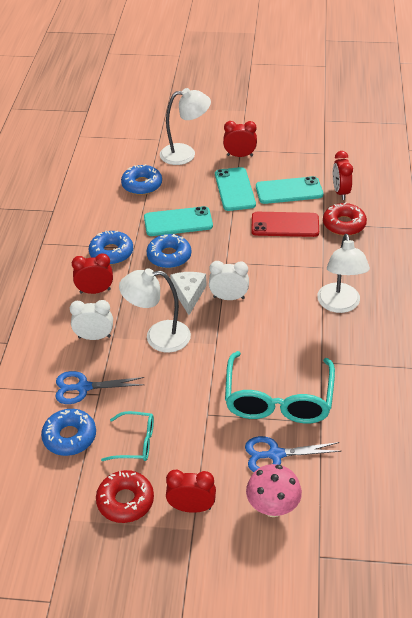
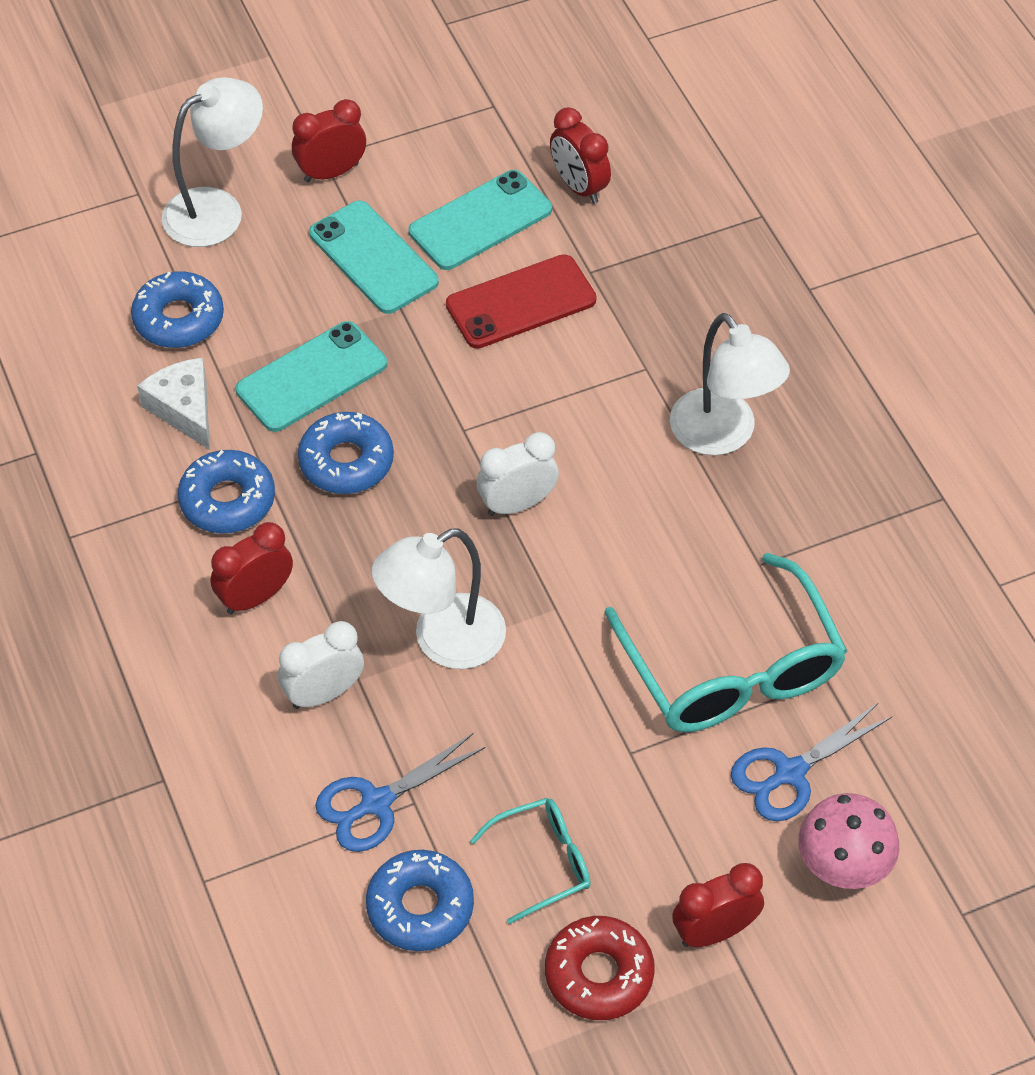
camera: 30 degrees left, 10 degrees up
white cheese [170,272,207,315] -> white cheese moved to [137,358,210,450]
red donut [323,203,367,236] -> none

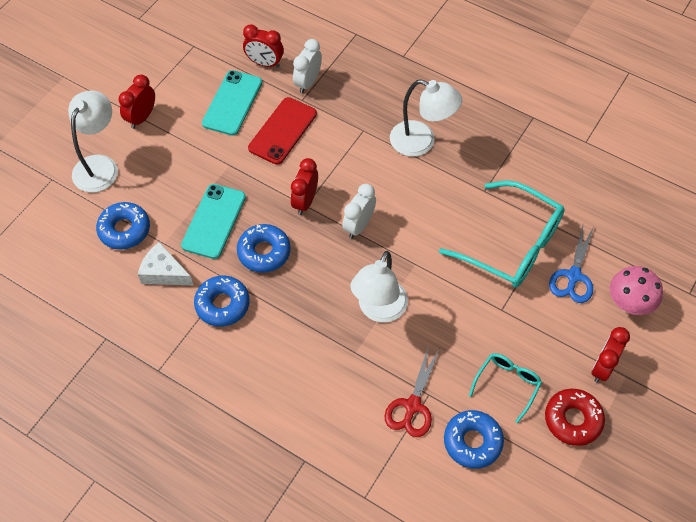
camera: 35 degrees left, 5 degrees up
red clock [211,522,293,614] -> red clock moved to [291,158,318,215]
white clock [278,621,364,709] -> white clock moved to [293,39,322,93]
turquoise phone [309,200,439,314] -> none
blue scissors [315,733,485,852] -> red scissors [385,345,439,437]

